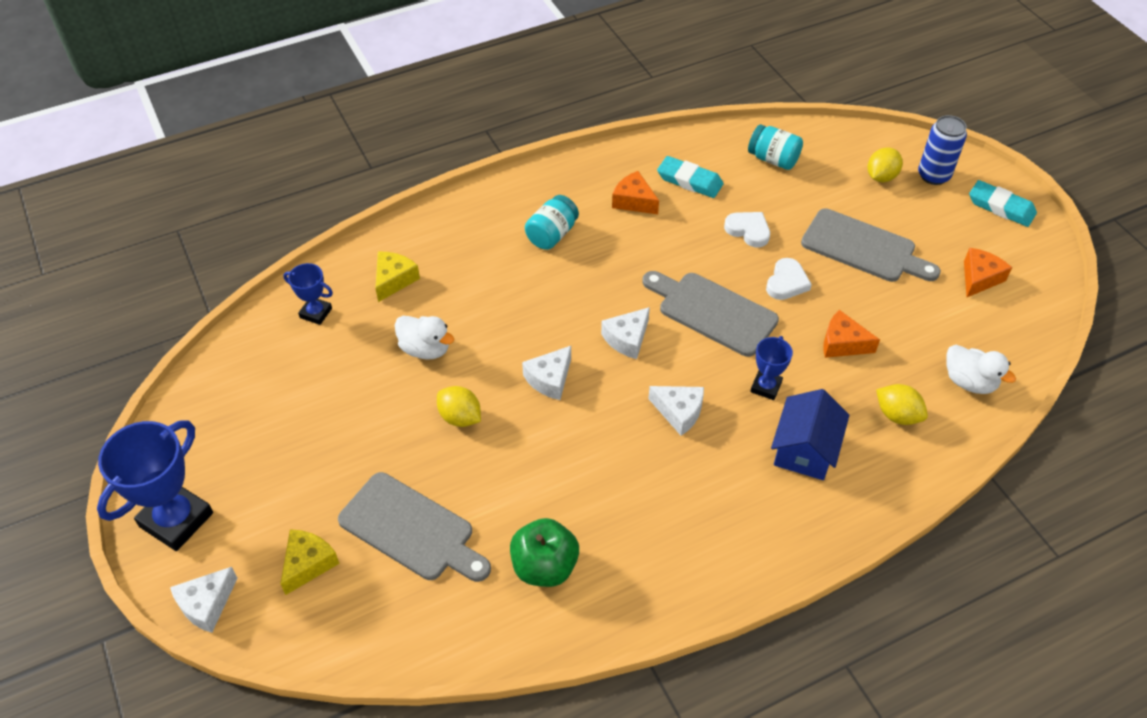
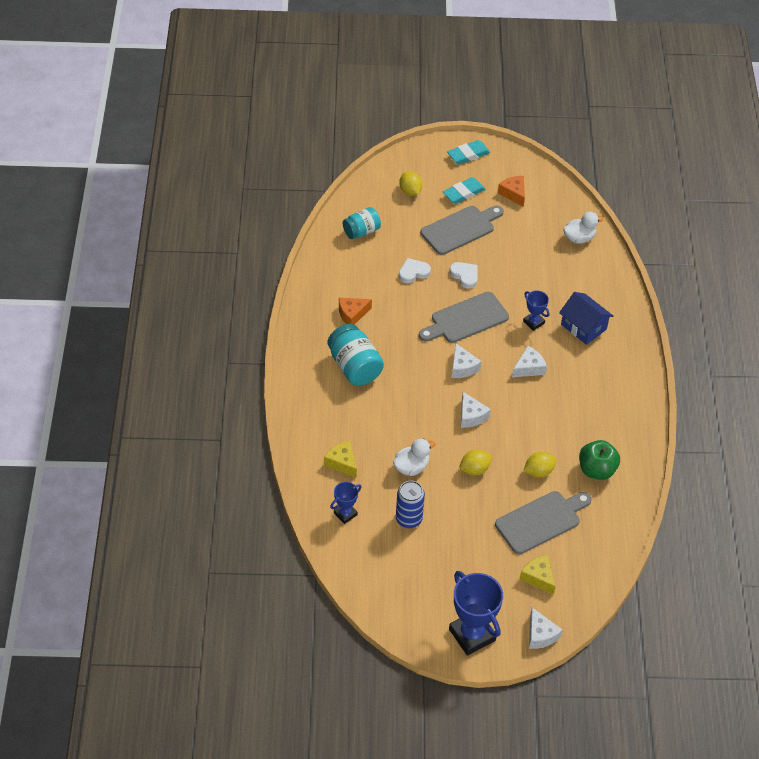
camera: 65 degrees left, 0 degrees up
turquoise jar [525,195,579,250] -> turquoise jar [328,324,384,386], size x1.54
turquoise eraser [657,156,724,198] -> turquoise eraser moved to [443,177,486,204]
orange cheese [823,310,880,358] -> none
yellow lemon [876,384,928,425] -> yellow lemon moved to [523,452,557,478]
blue can [918,115,967,185] -> blue can moved to [396,481,425,528]

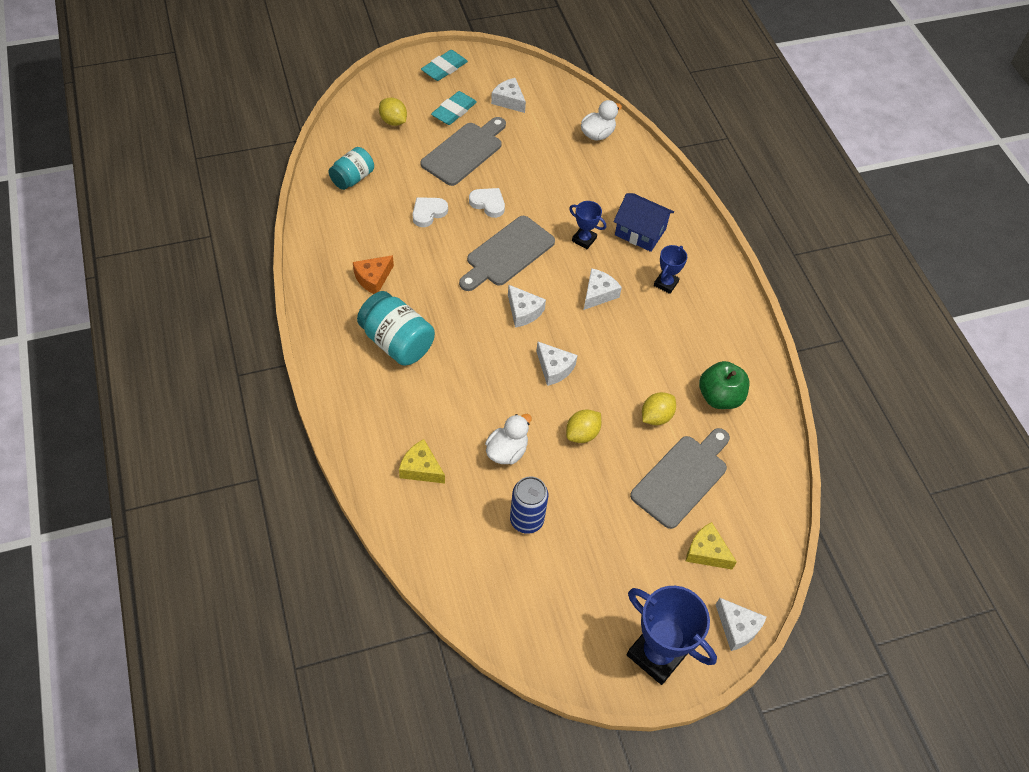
camera: 20 degrees left, 5 degrees up
blue trophy [330,482,362,524] -> blue trophy moved to [654,245,687,294]
orange cheese [498,176,525,207] -> white cheese [491,78,526,113]

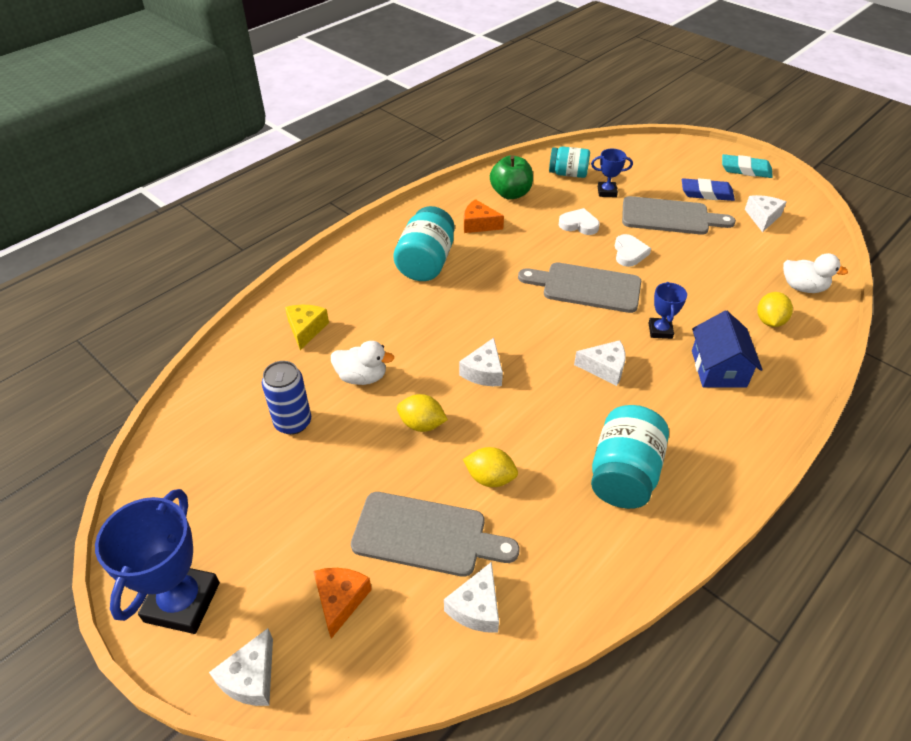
camera: 65 degrees right, 10 degrees down
yellow lemon [379,97,407,126] -> yellow lemon moved to [757,292,793,327]
turquoise eraser [431,91,477,125] -> blue eraser [682,178,735,201]
white cheese [508,285,546,328] -> white cheese moved to [444,562,499,633]
blue trophy [654,245,687,294] -> blue trophy moved to [591,149,633,197]
yellow cheese [686,522,737,570] -> orange cheese [313,568,372,639]
green apple [699,361,749,409] -> green apple moved to [490,155,533,199]
none -> turquoise jar [591,405,669,509]

